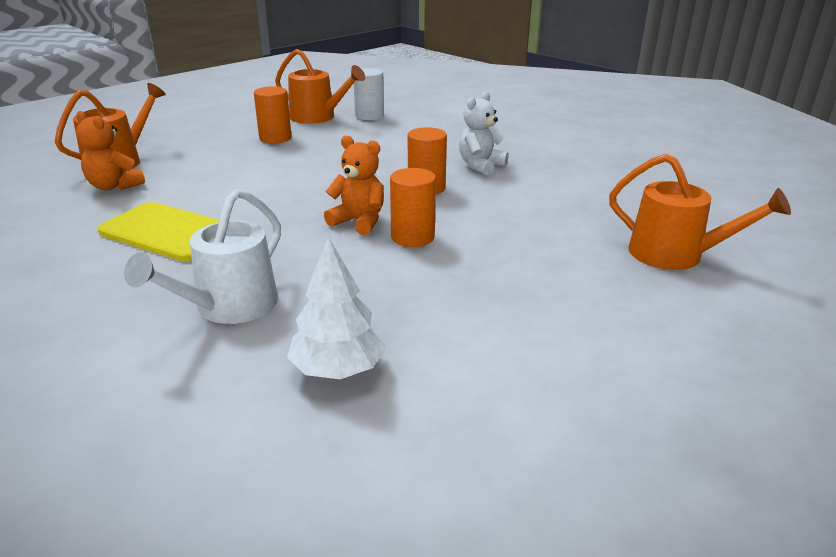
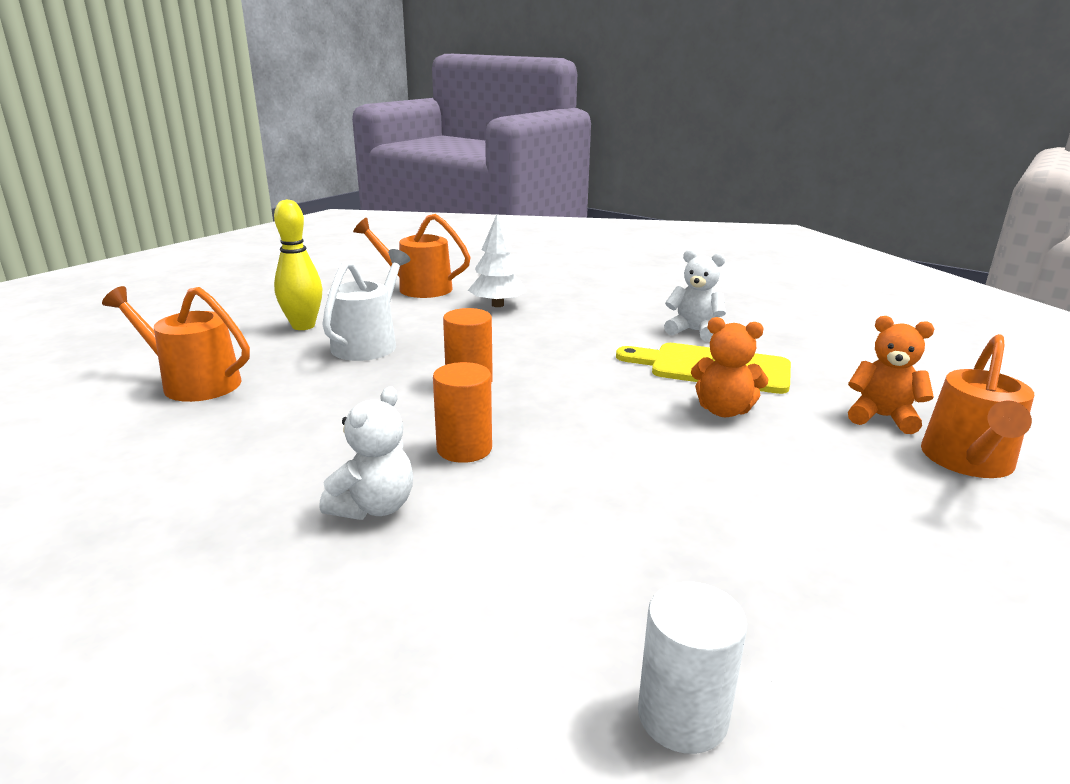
camera: 170 degrees right, 5 degrees down
white watering can [124,189,281,324] -> white watering can moved to [322,249,410,361]
orange cylinder [254,86,292,144] -> none
orange watering can [275,49,365,124] -> orange watering can moved to [353,214,471,298]
orange teddy bear [324,135,384,235] -> orange teddy bear moved to [691,317,768,417]
none -> yellow bowling pin [274,199,322,330]
none -> white teddy bear [664,249,726,341]

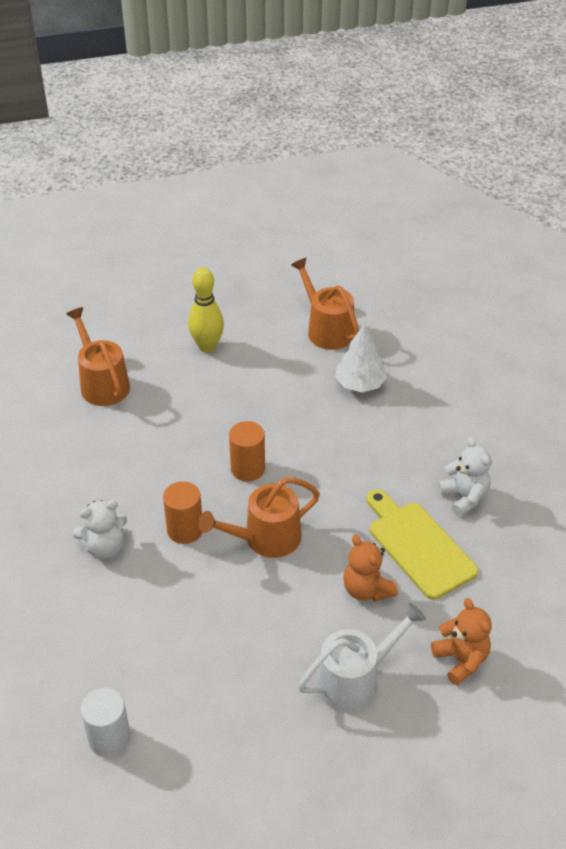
camera: 40 degrees right, 20 degrees up
white watering can [322,249,410,361] -> white watering can moved to [298,603,426,712]
orange watering can [921,334,1034,478] -> orange watering can moved to [199,477,320,558]

